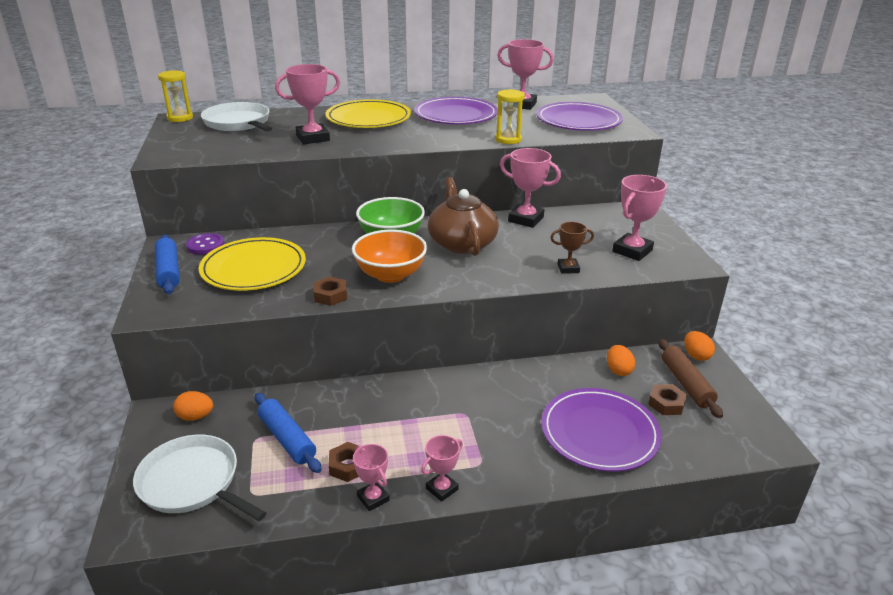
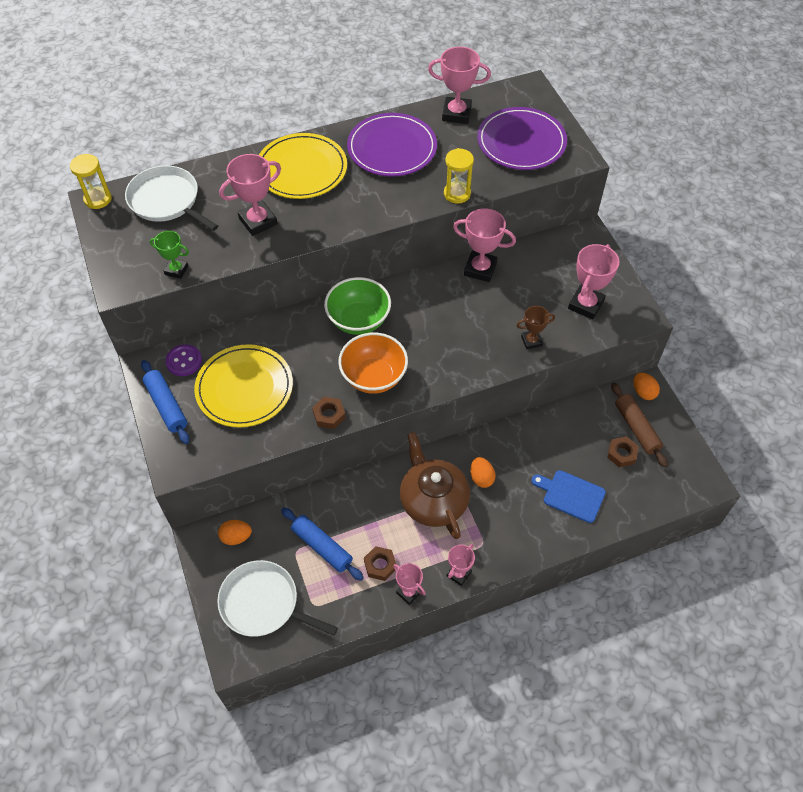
camera: 10 degrees left, 25 degrees up
brown teapot [428,177,499,256] -> brown teapot moved to [400,432,470,539]
purple plate [541,388,662,472] -> blue cutting board [531,470,606,523]
orange egg [607,345,635,376] -> orange egg moved to [470,457,496,488]
none -> green trophy [150,231,189,279]

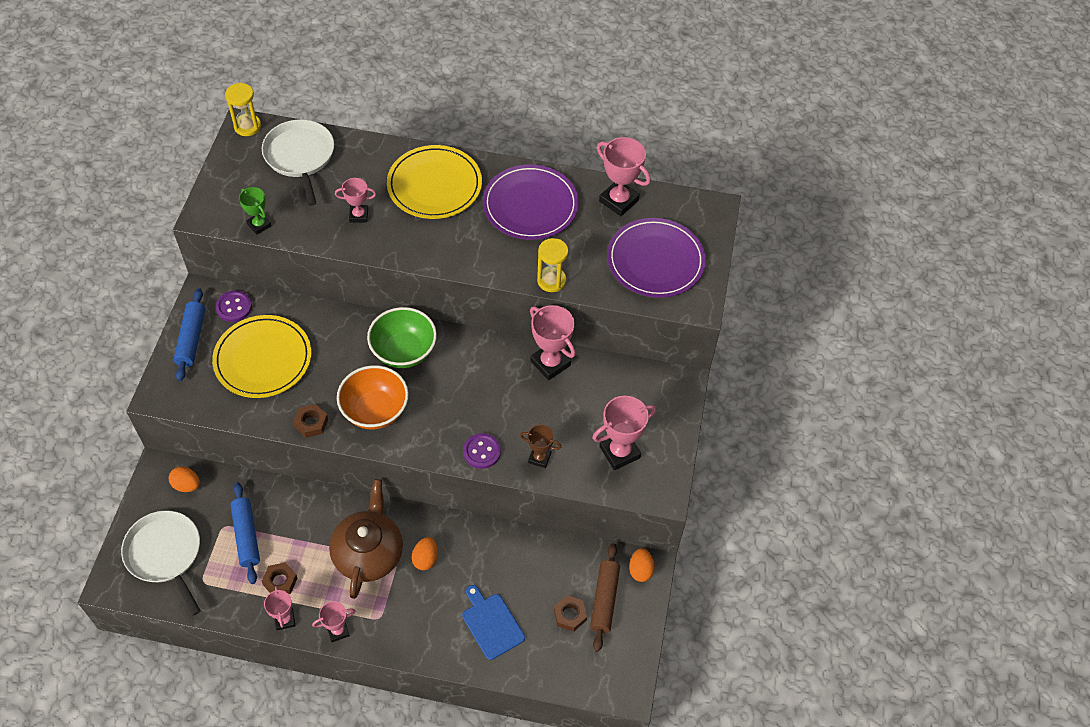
camera: 30 degrees right, 0 degrees up
pink trophy [219,154,281,236] -> pink trophy [335,178,376,222], size x0.60
none -> purple button [463,433,501,469]

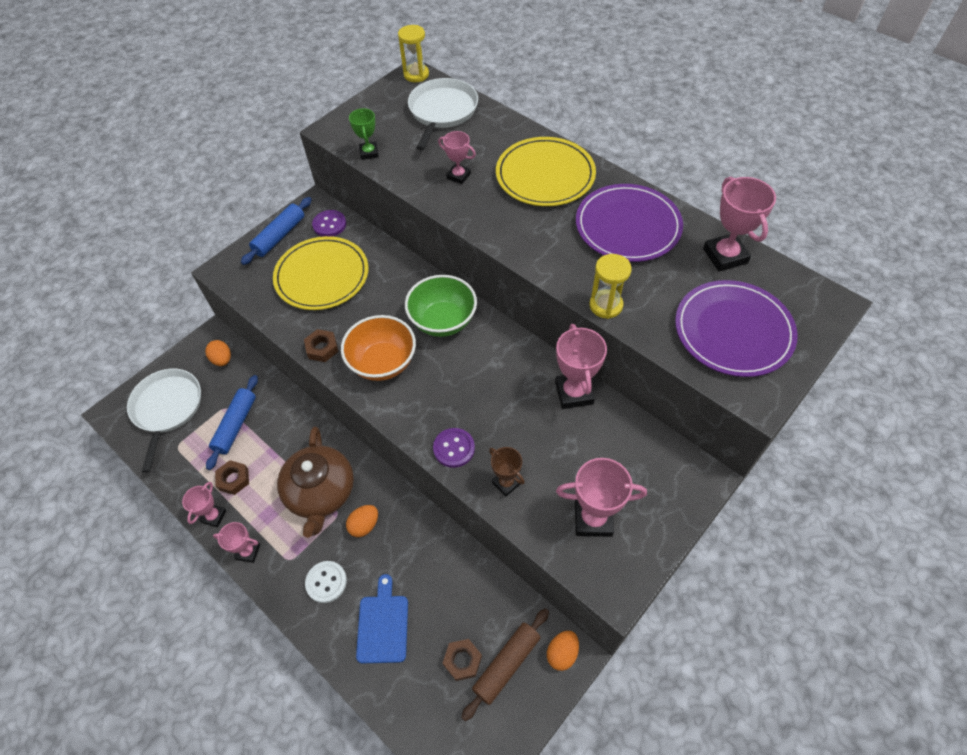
camera: 35 degrees right, 0 degrees up
brown teapot [329,479,403,599] -> brown teapot turned 135 degrees clockwise [277,427,354,538]
none -> white button [305,561,347,603]

